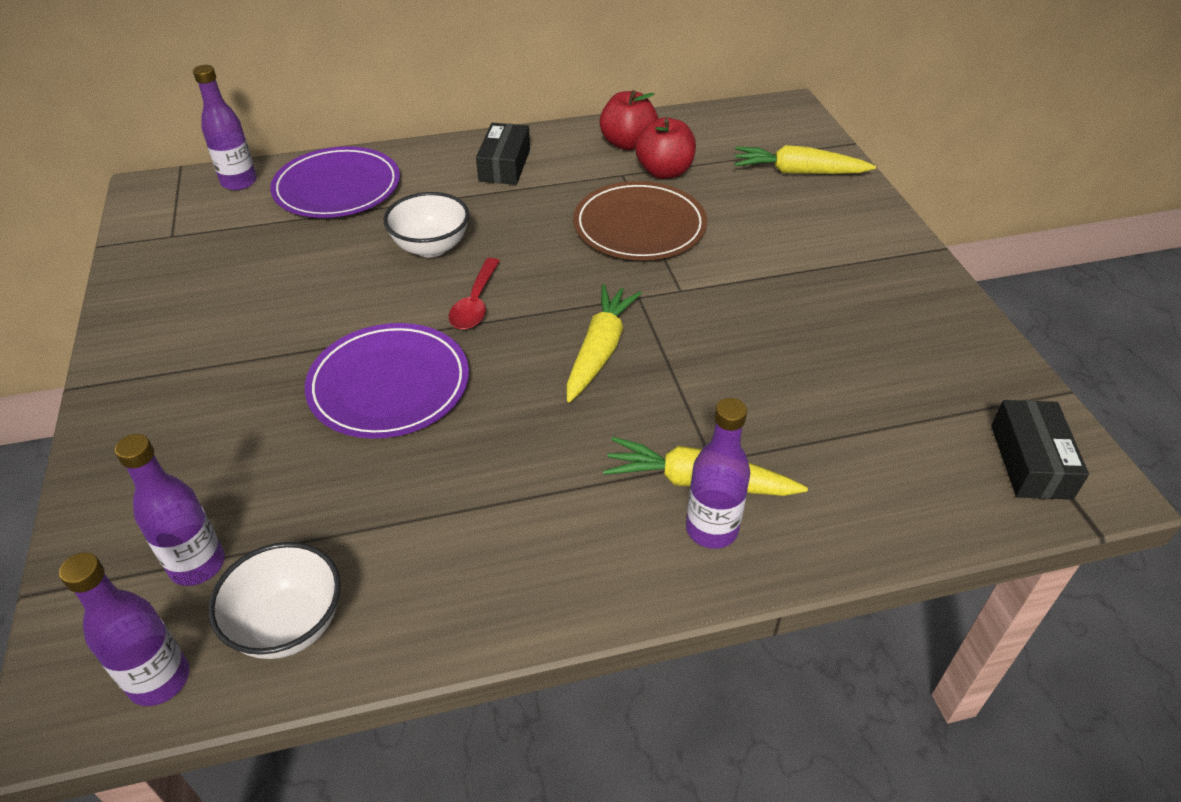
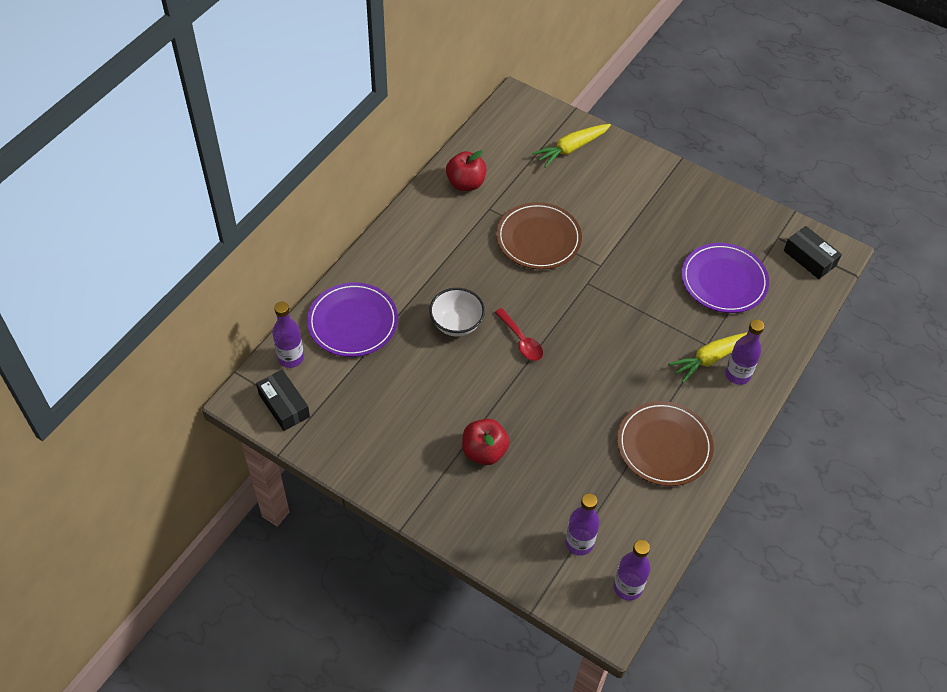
camera: 45 degrees left, 10 degrees up
white bowl [208,542,341,659] -> none
purple plate [305,323,469,439] -> purple plate moved to [681,243,769,313]
black box [476,123,530,185] -> black box moved to [256,369,310,431]
yellow carrot [566,284,642,402] -> none
red apple [635,118,696,179] -> red apple moved to [462,419,510,465]
none -> brown plate [617,401,714,486]

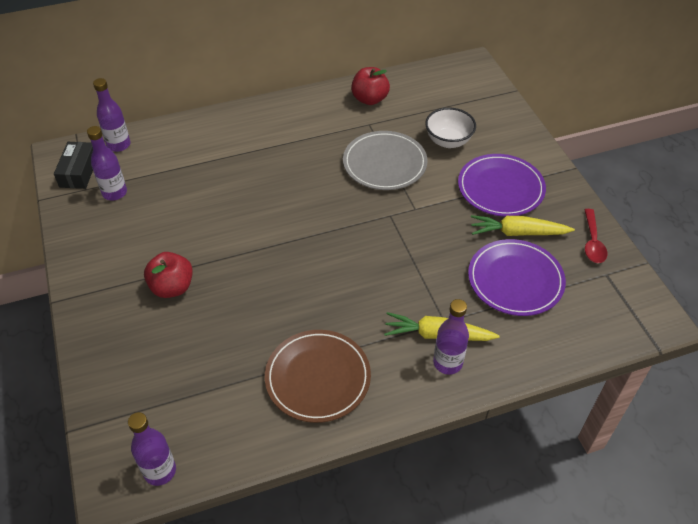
camera: 40 degrees right, 5 degrees down
purple plate [307,282,398,357] -> purple plate moved to [458,154,546,217]
white bowl [429,288,485,337] -> white bowl moved to [425,107,476,148]
red spoon [495,308,543,361] -> red spoon moved to [584,209,607,263]
brown plate [496,202,582,269] -> grey plate [343,131,428,190]
yellow carrot [532,124,611,168] -> yellow carrot moved to [471,215,575,236]
purple bottle [565,493,600,555] -> purple bottle moved to [87,126,127,200]
black box [784,226,842,279] -> none

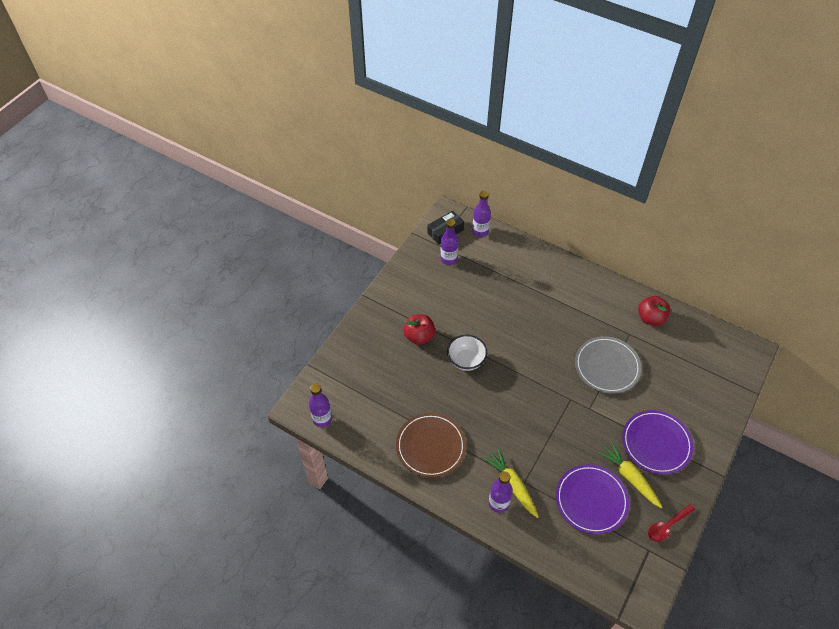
camera: 50 degrees right, 5 degrees up
white bowl [425,107,476,148] -> white bowl moved to [447,335,487,371]

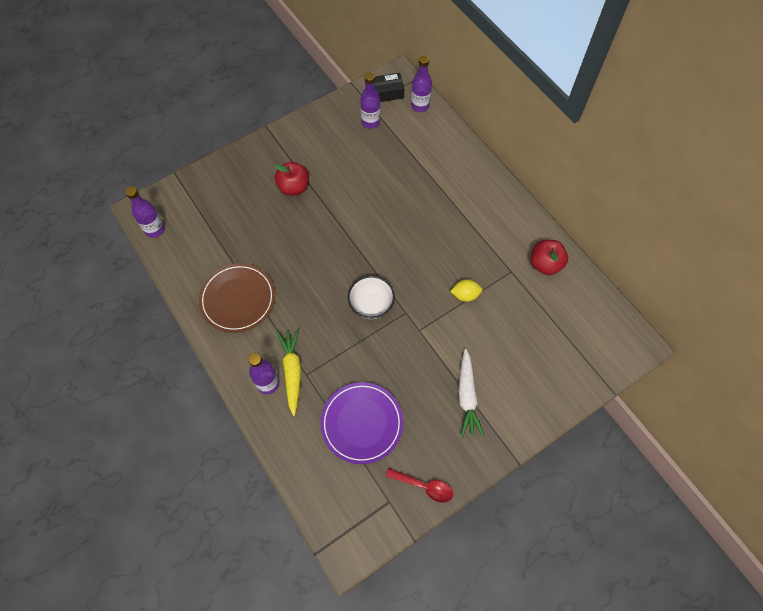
camera: 25 degrees right, 10 degrees up
white bowl [447,335,487,371] -> white bowl moved to [348,276,395,319]
grey plate [575,336,642,394] -> yellow lemon [450,279,482,302]
yellow carrot [598,442,662,508] -> none
purple plate [622,410,693,475] -> white carrot [458,349,484,438]
red spoon [648,504,695,542] -> red spoon turned 150 degrees counterclockwise [386,468,453,503]

